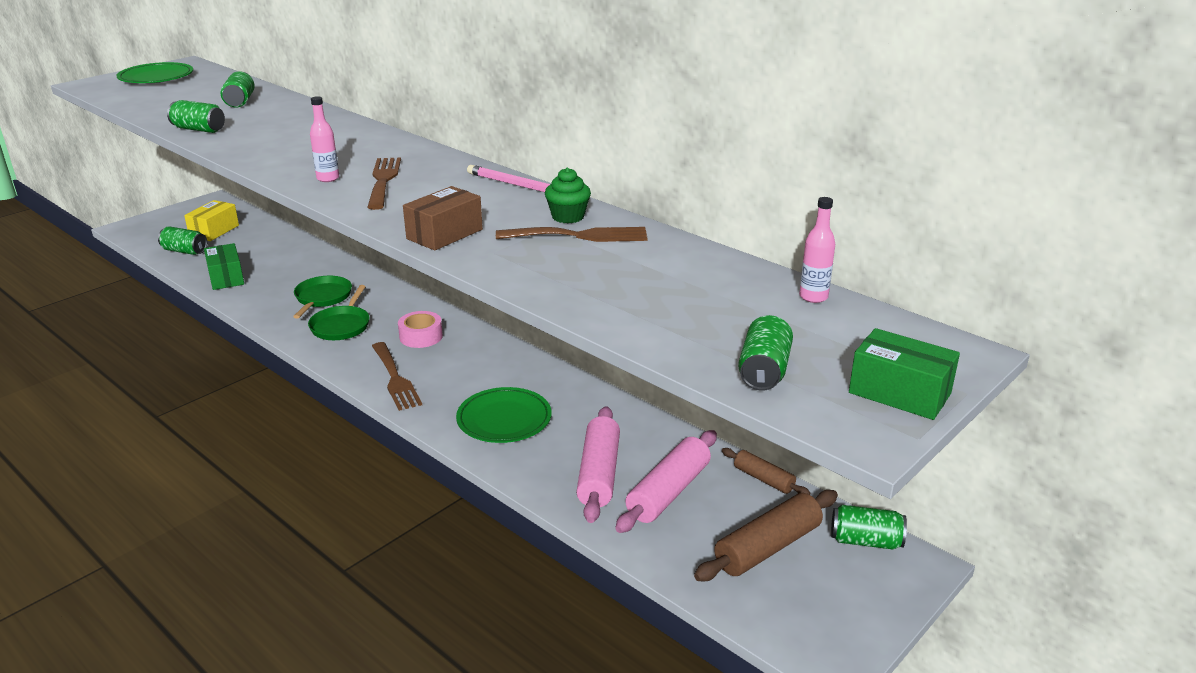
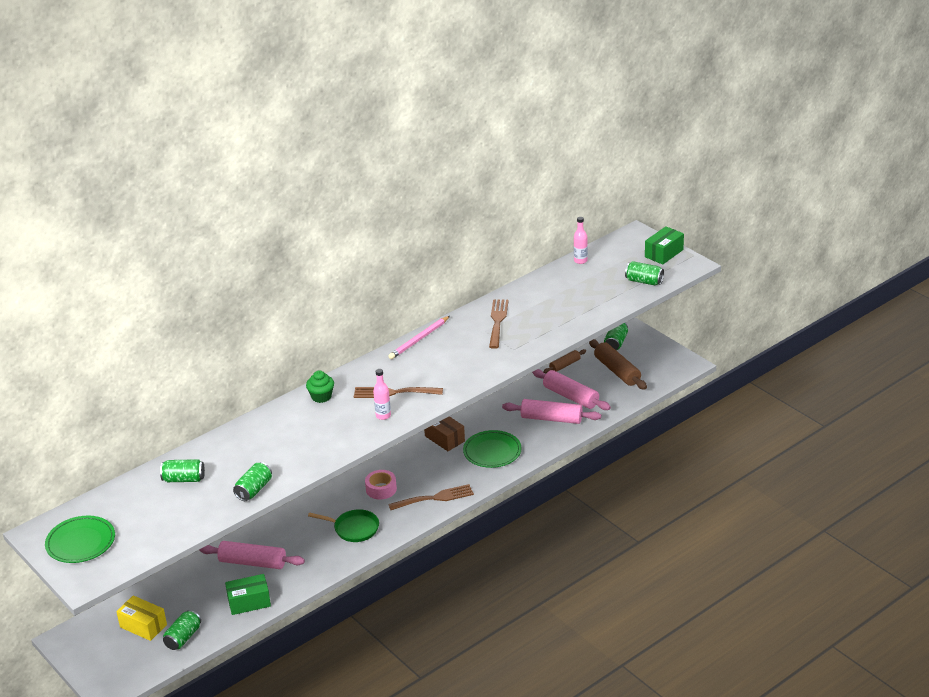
camera: 80 degrees left, 5 degrees up
green pan [293,276,352,319] -> none
brown box [403,186,483,251] -> brown box moved to [424,416,465,451]
green cupcake [545,168,591,223] -> green cupcake moved to [306,370,334,403]
none -> pink rolling pin [199,541,305,569]

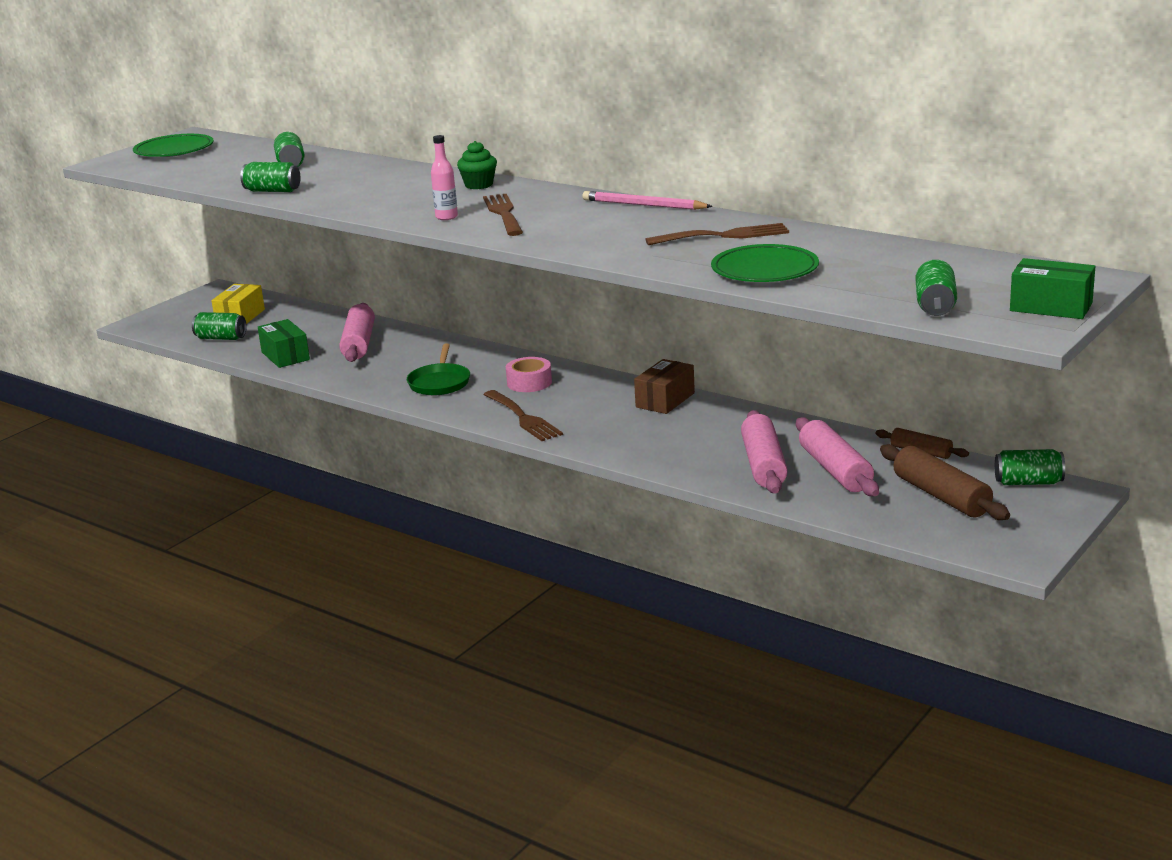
camera: 75 degrees right, 10 degrees down
green plate [463,430,522,468] -> green plate moved to [711,244,819,282]
pink rolling pin [532,369,611,410] -> pink rolling pin turned 45 degrees counterclockwise [796,417,879,496]
pink bottle [574,217,588,264] -> none
brown rolling pin [589,339,647,390] -> brown rolling pin turned 75 degrees counterclockwise [880,444,1010,520]

